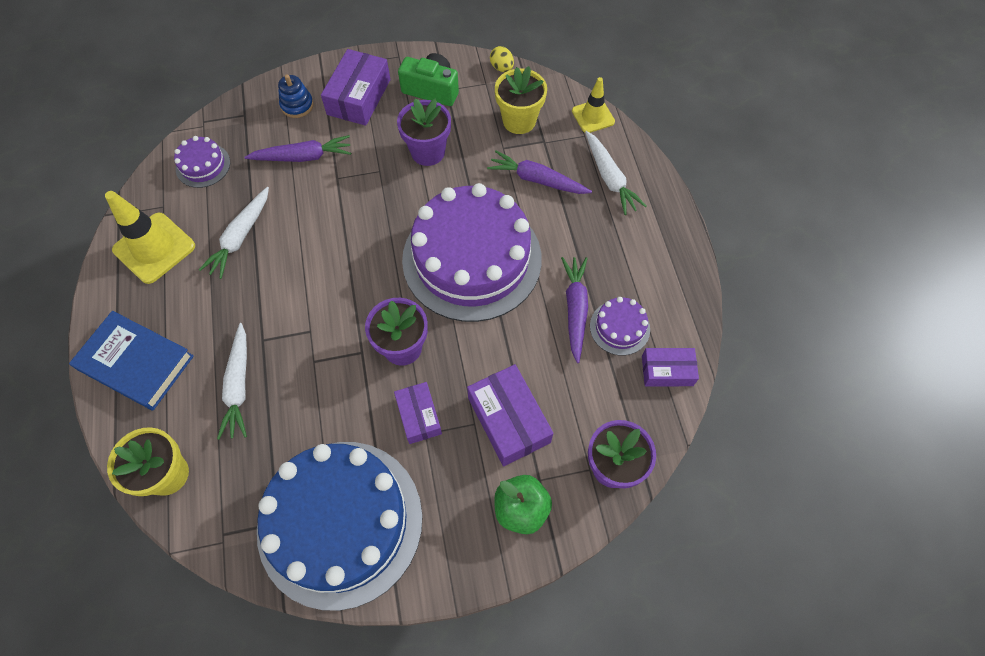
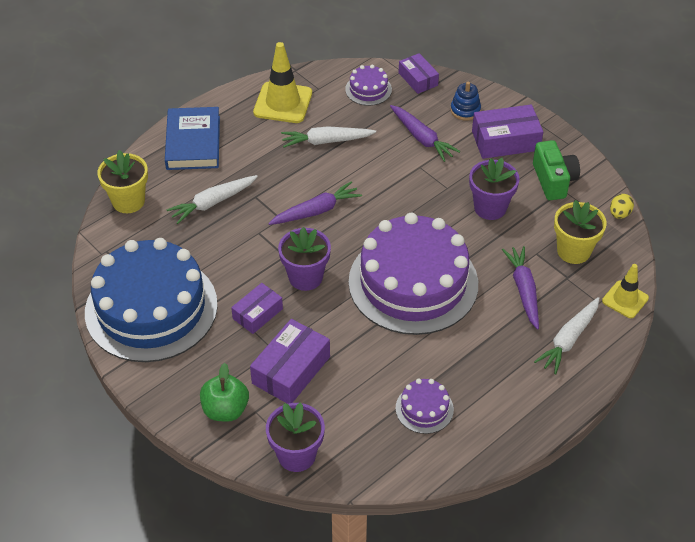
camera: 60 degrees right, 15 degrees down
purple carrot [561,257,588,363] -> purple carrot moved to [268,181,362,225]
purple box [642,348,699,386] -> purple box moved to [399,53,439,94]

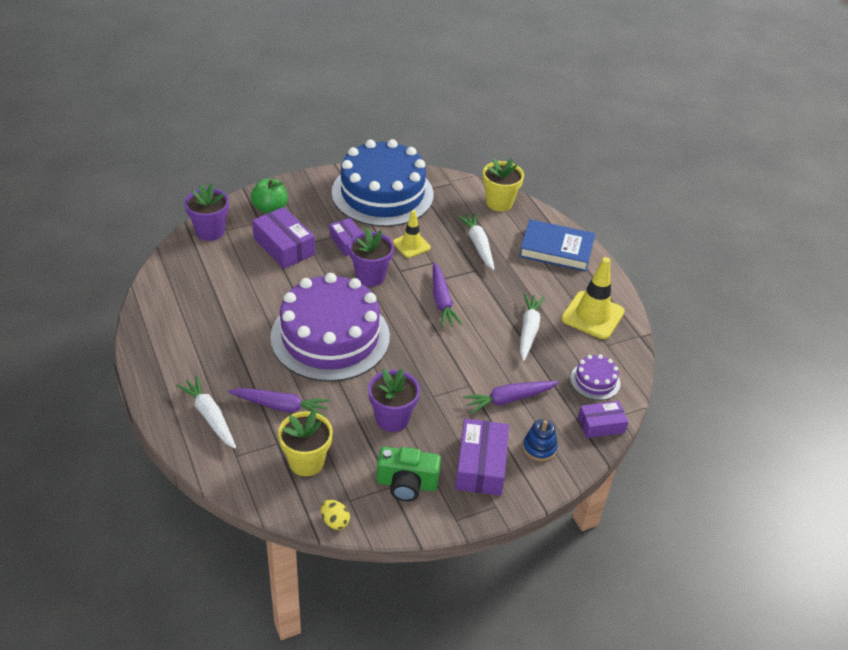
camera: 105 degrees right, 5 degrees down
purple cake [395,379,454,434] -> none
yellow traffic cone [602,264,649,318] -> yellow traffic cone moved to [393,210,431,258]

